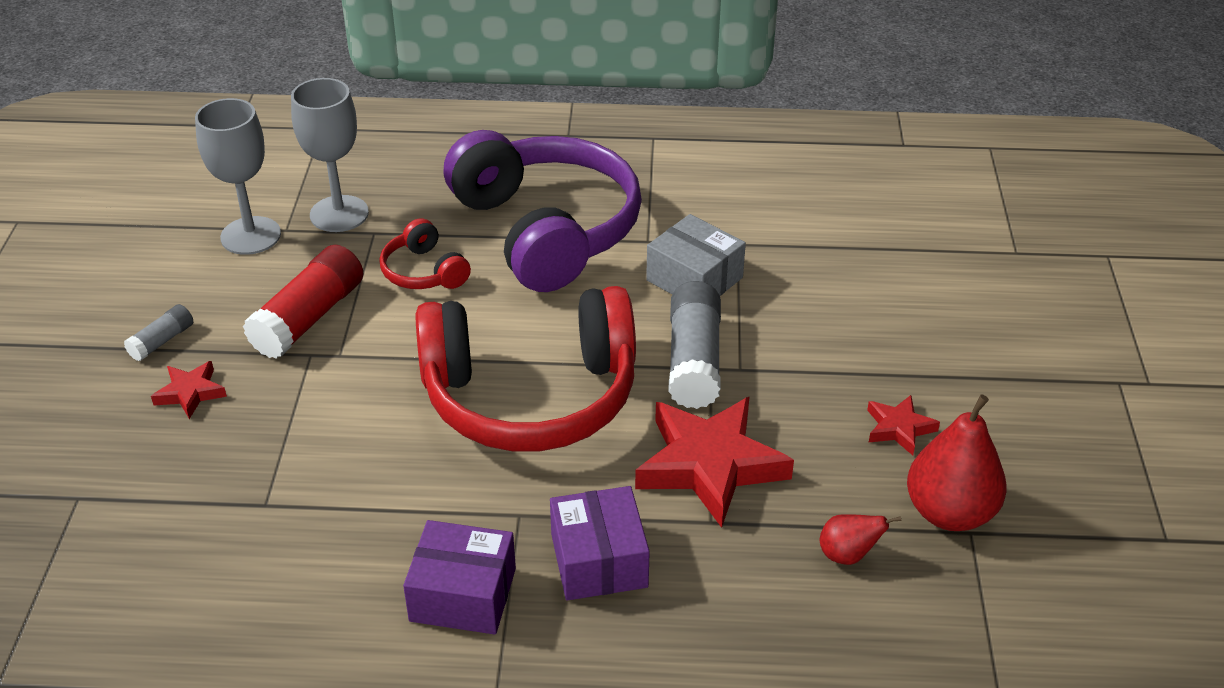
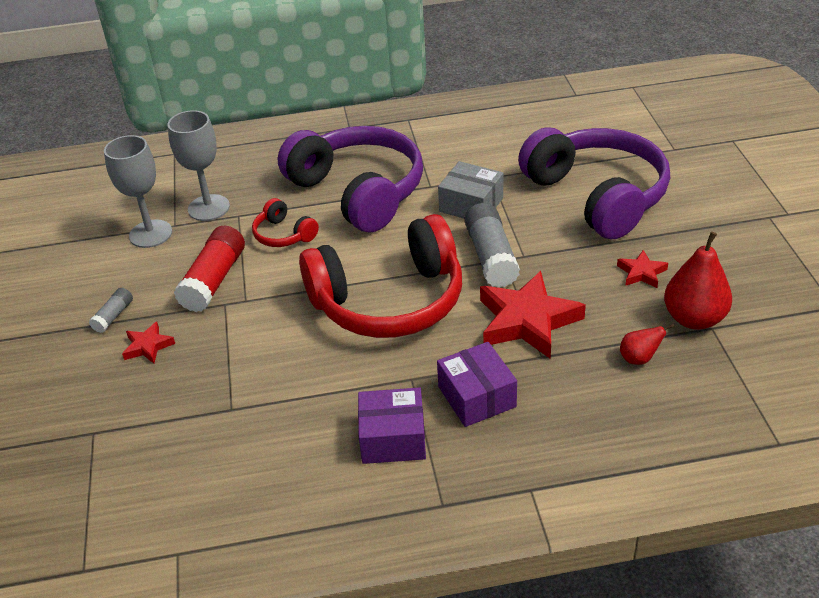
camera: 10 degrees left, 0 degrees up
none -> purple headphones [518,127,670,239]

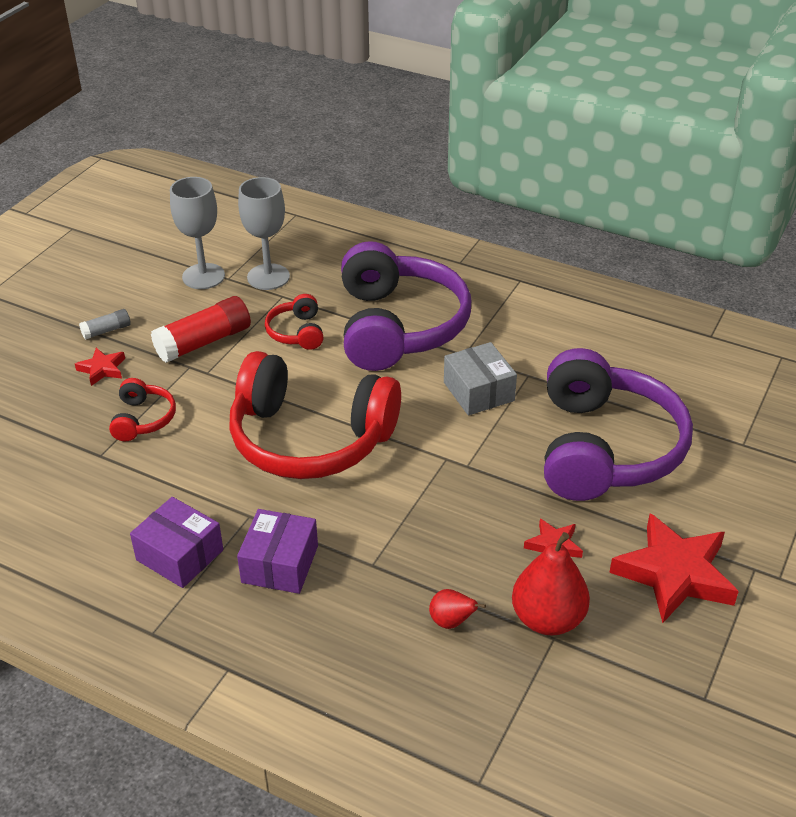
camera: 35 degrees right, 0 degrees up
grey glue stick [464,203,520,288] -> none
red star [480,271,586,359] -> red star moved to [609,513,739,623]
none -> red headphones [109,378,176,441]

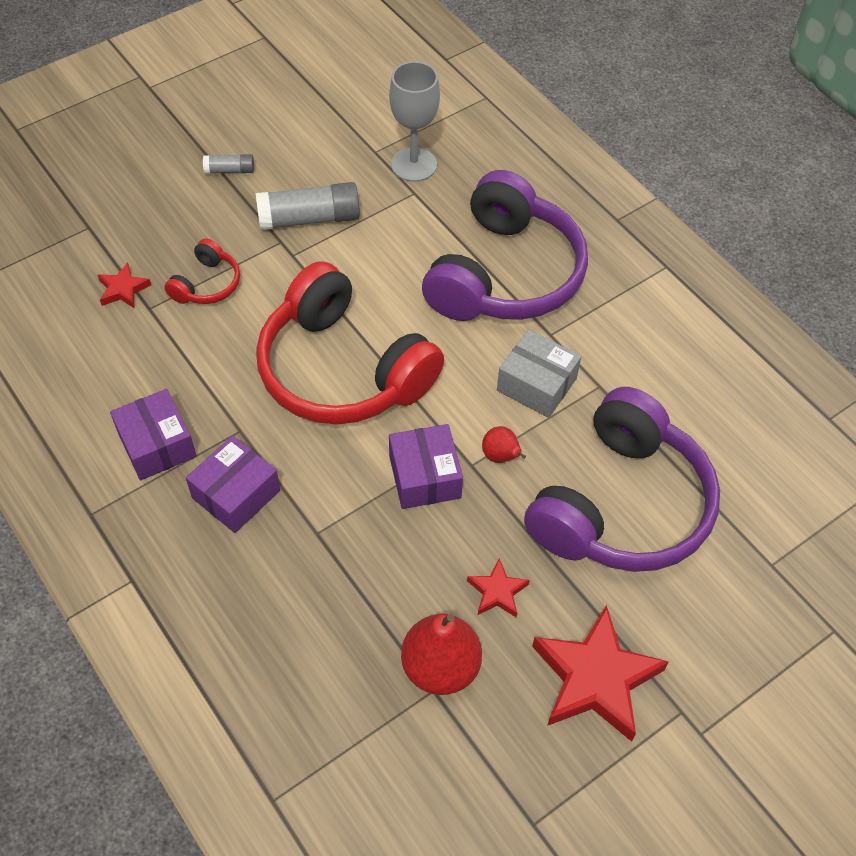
camera: 25 degrees right, 15 degrees up
red star [75,348,125,386] -> red star moved to [97,263,151,308]
red glue stick [151,296,251,363] -> grey glue stick [256,182,360,230]
grey goblet [170,177,225,289] -> none
red headphones [265,294,324,350] -> none
red pear [429,589,486,629] -> red pear moved to [482,426,526,463]
grey box [444,342,517,415] -> grey box turned 60 degrees counterclockwise [497,330,581,418]
none -> purple box [389,424,463,509]

